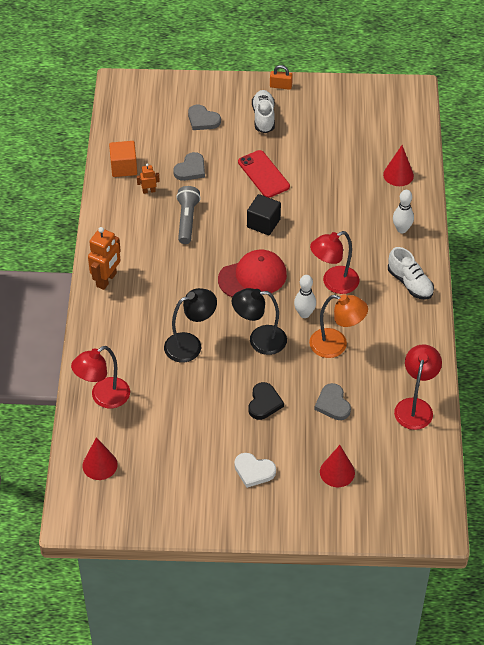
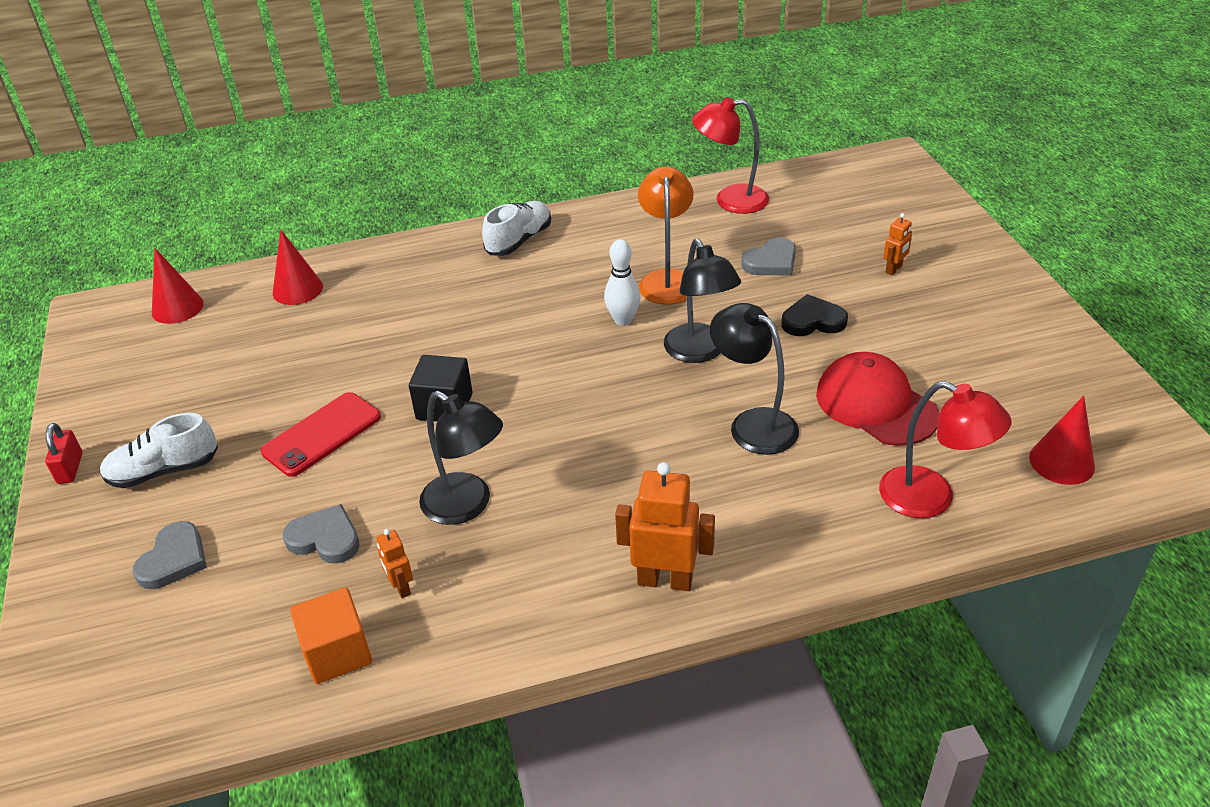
camera: 105 degrees left, 10 degrees down
grey flashlight [176,186,201,244] -> black lamp [419,391,503,525]
red cap [218,250,287,297] -> red cap moved to [816,352,939,446]
white heart [234,453,276,488] -> none
orange padlock [270,65,293,90] -> red padlock [45,423,82,484]
red lamp [310,231,359,294] -> none
red cone [320,445,355,487] -> red cone moved to [152,248,204,324]
white bowling pin [393,190,414,233] -> none
none -> orange robot [883,213,912,275]

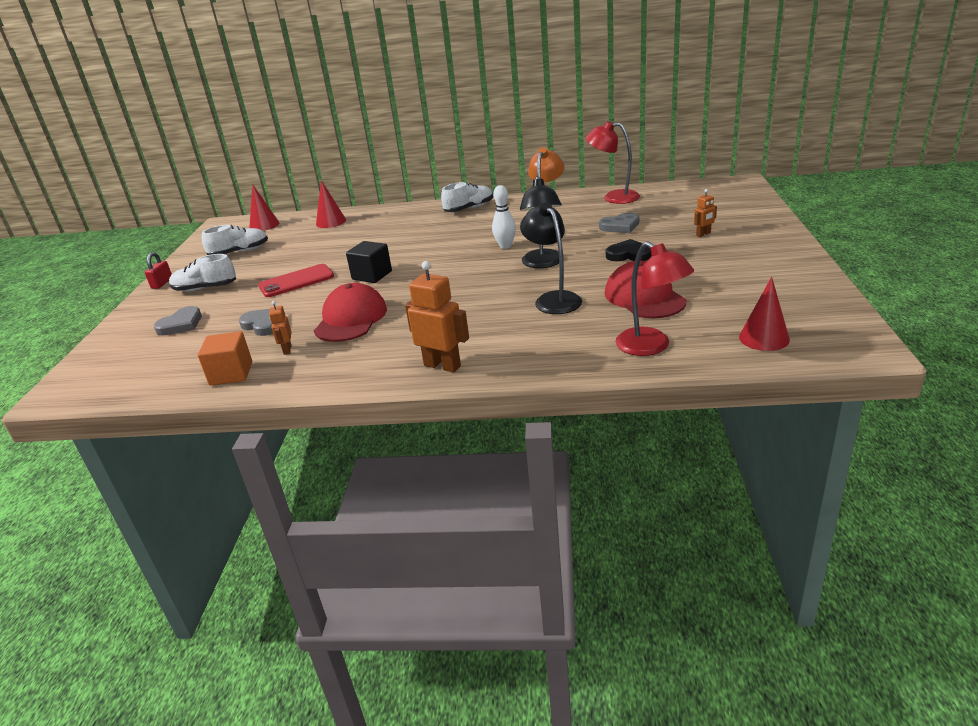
camera: 20 degrees right, 10 degrees down
black lamp [419,391,503,525] -> red cap [314,283,387,342]
none -> white shoe [202,225,268,255]

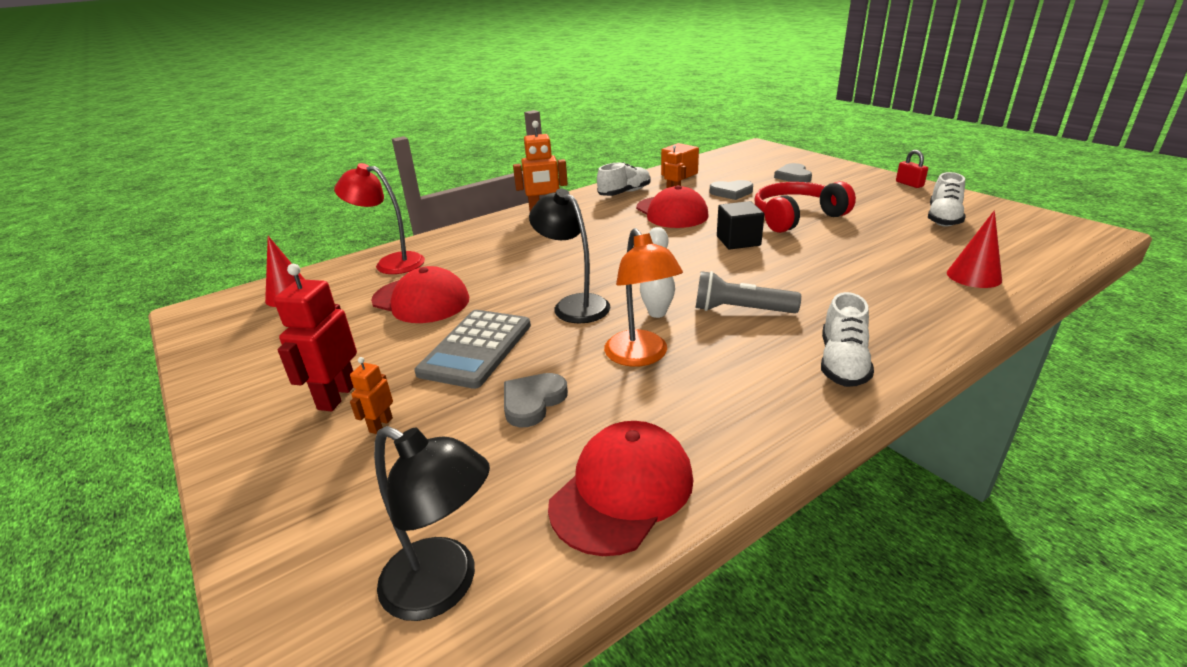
camera: 140 degrees right, 0 degrees up
white shoe [169,254,236,292] -> white shoe moved to [597,162,651,196]
red cone [249,184,279,231] -> none
red phone [258,264,334,297] -> red headphones [755,181,856,233]
black lamp [520,203,582,314] -> black lamp moved to [374,426,490,621]
red lamp [585,121,640,204] -> red cap [548,421,693,556]
black heart [606,239,652,261] -> grey calculator [414,310,531,389]
none -> red robot [274,264,357,411]
none -> grey flashlight [696,271,801,313]

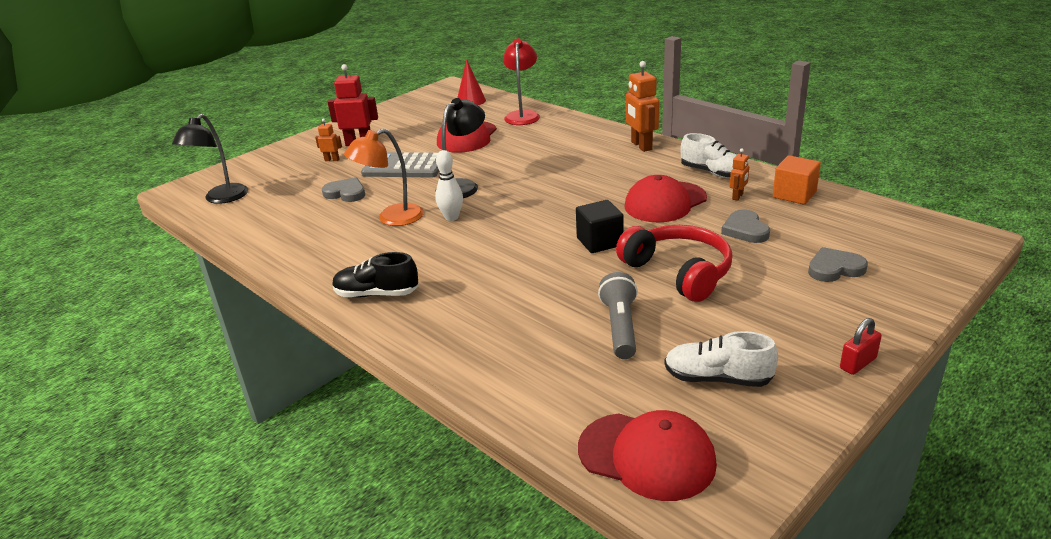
camera: 80 degrees right, 0 degrees up
red cap [548,421,693,556] -> red cap moved to [578,410,717,501]
grey flashlight [696,271,801,313] -> grey flashlight moved to [598,272,638,359]
white shoe [821,292,874,387] -> black shoe [332,252,419,298]
red cone [947,210,1002,288] -> none

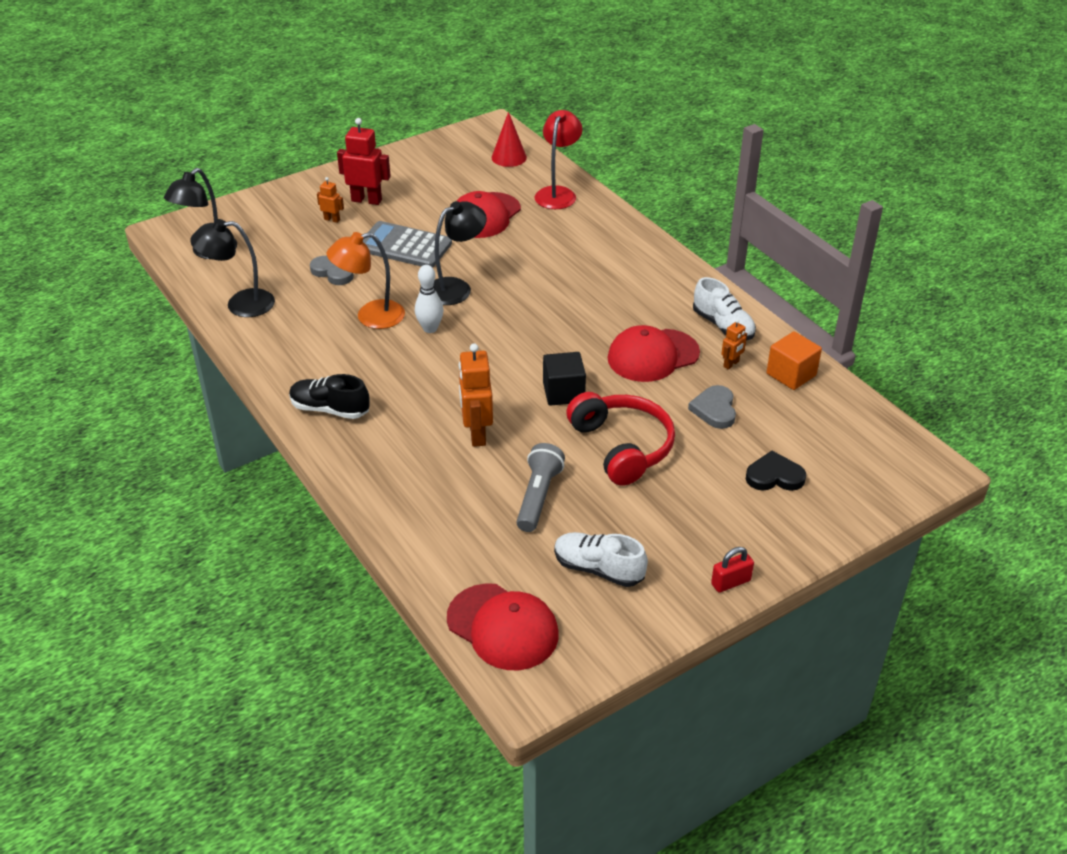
camera: 10 degrees right, 10 degrees up
orange robot [626,61,659,152] -> orange robot moved to [459,343,493,447]
grey heart [808,247,868,282] -> black heart [746,451,806,491]
none -> black lamp [190,219,275,317]

